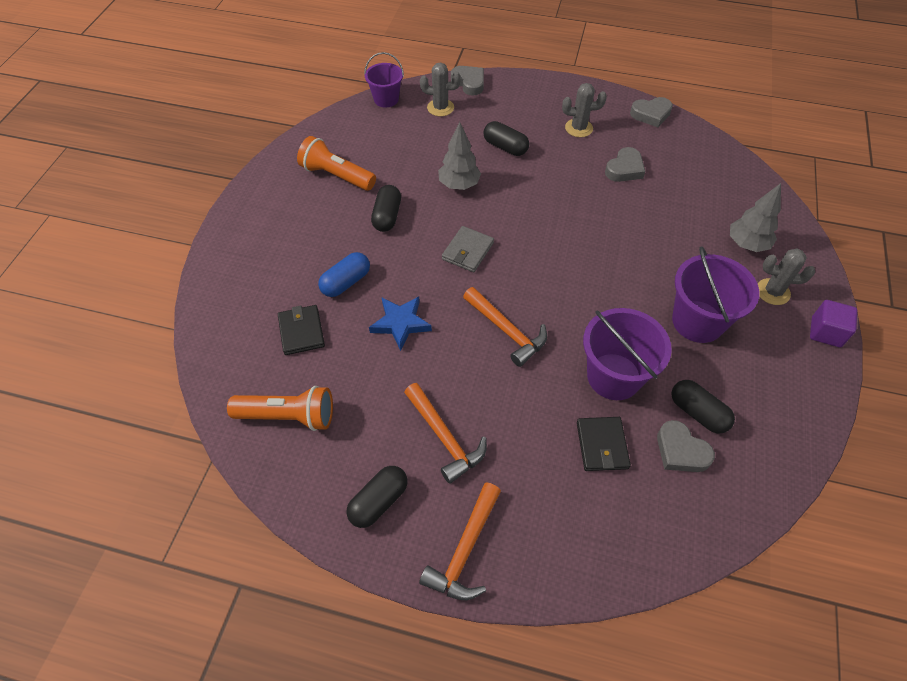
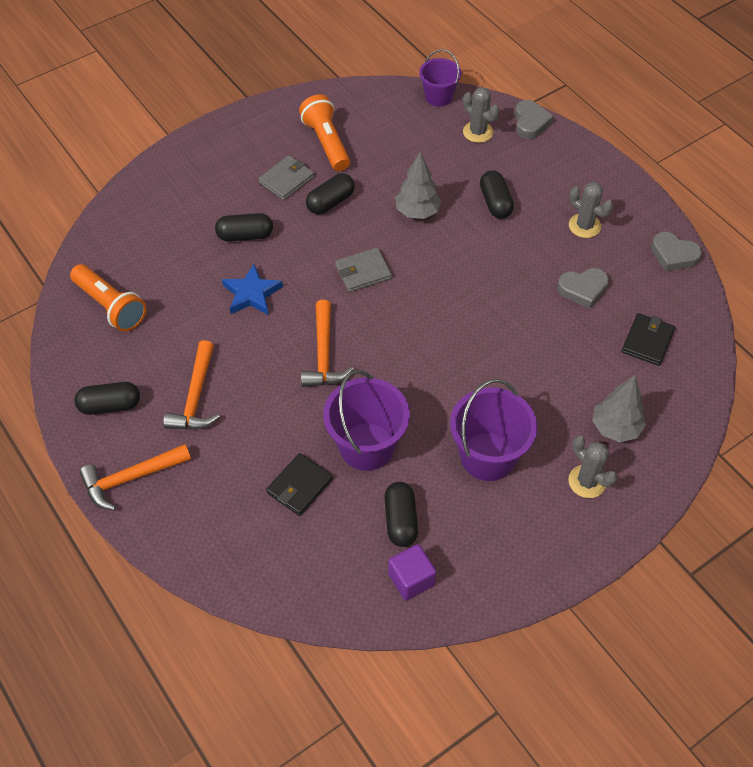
camera: 40 degrees right, 0 degrees up
black wallet [278,305,325,355] -> black wallet moved to [622,313,675,366]
blue capsule [318,252,370,297] -> black capsule [215,213,273,241]
grey heart [657,420,715,472] -> none
purple cube [810,300,857,347] -> purple cube moved to [388,544,436,600]
none -> grey wallet [258,155,314,200]

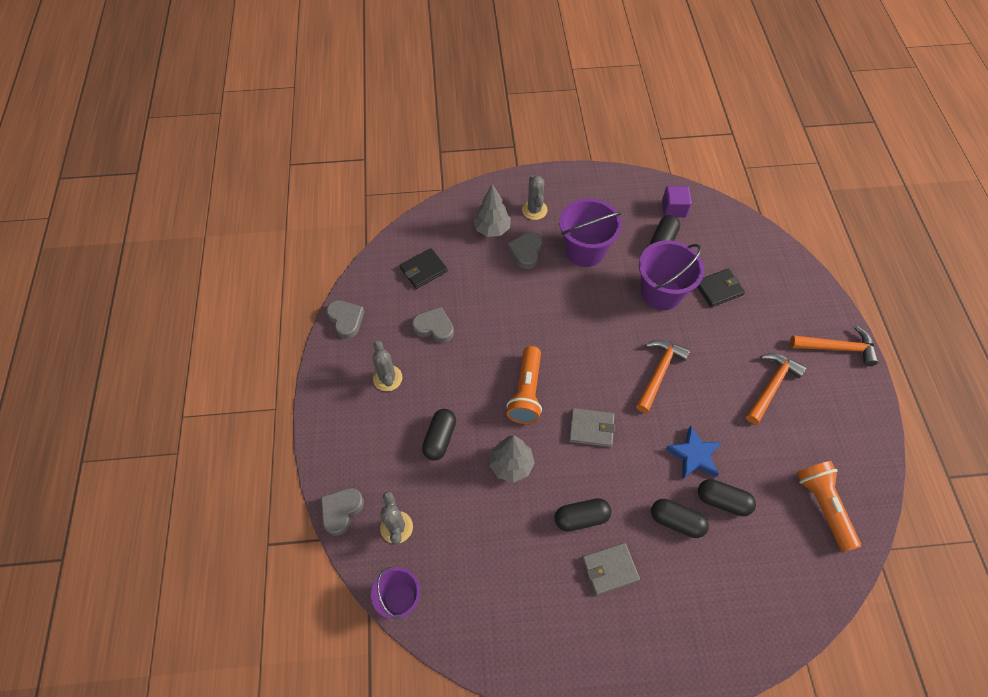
camera: 150 degrees left, 5 degrees up
black capsule [74,382,140,415] -> black capsule moved to [698,479,756,516]
orange flashlight [299,94,350,171] -> orange flashlight moved to [506,346,542,424]
none -> grey heart [508,232,542,269]

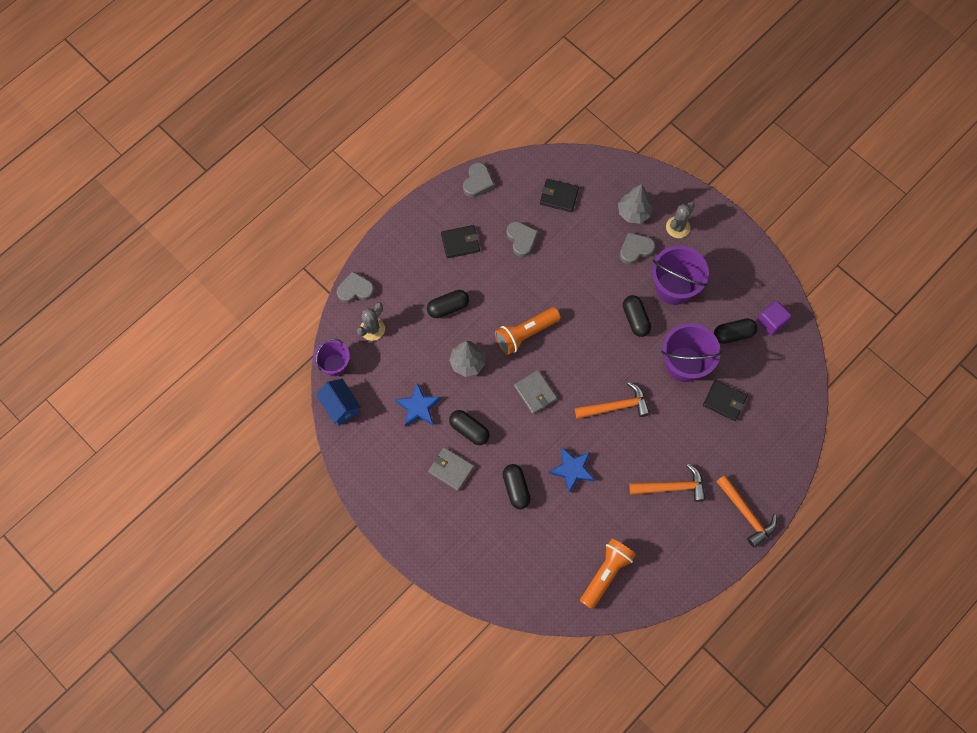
camera: 50 degrees right, 10 degrees up
grey cactus [373,341,402,391] -> black wallet [441,225,480,258]
black capsule [698,479,756,516] -> black capsule moved to [623,295,651,337]
none -> blue house [316,379,361,425]
none -> blue star [395,383,441,427]

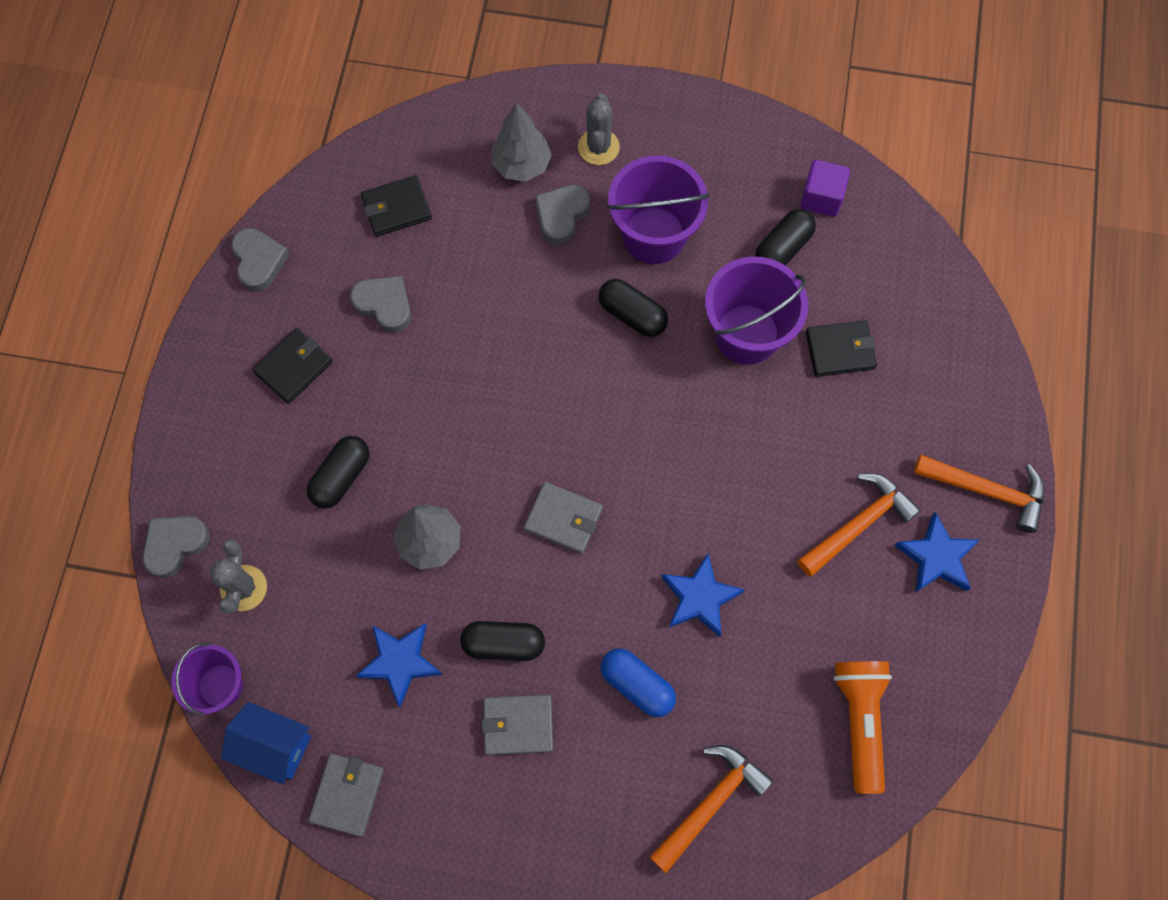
camera: 35 degrees left, 0 degrees up
orange flashlight [495,307,561,355] -> none
black capsule [503,464,530,509] -> blue capsule [601,648,676,717]
orange hammer [575,382,650,419] -> orange hammer moved to [650,745,773,873]
none -> grey wallet [308,753,384,837]
none -> blue star [894,512,980,593]

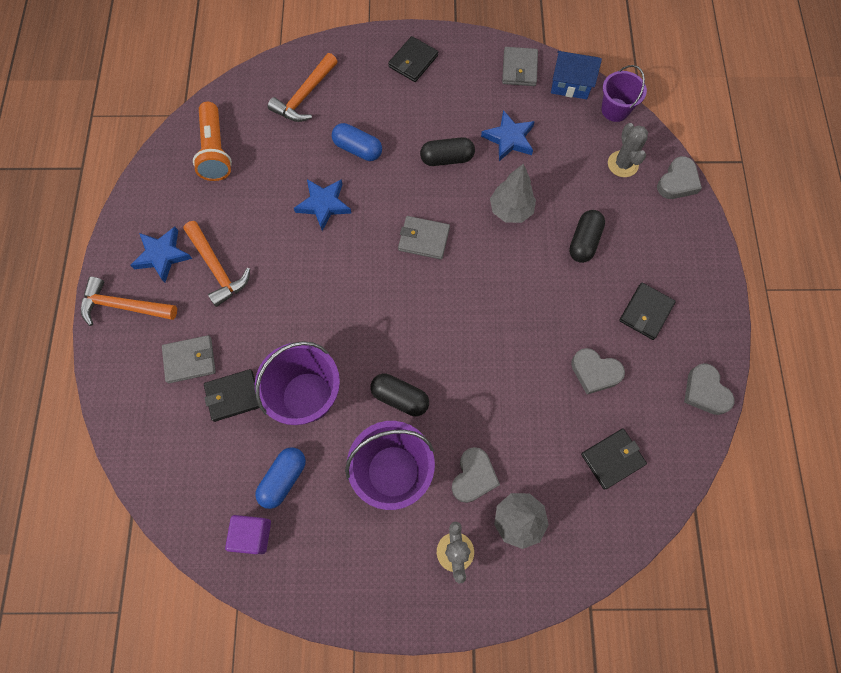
camera: 170 degrees right, 0 degrees up
grey wallet [482,695,553,755] -> grey wallet moved to [162,335,216,383]
black capsule [755,209,816,266] -> blue capsule [255,447,306,509]
orange hammer [798,473,921,577] -> orange hammer turned 75 degrees counterclockwise [183,221,250,307]
none -> black wallet [388,36,438,82]

